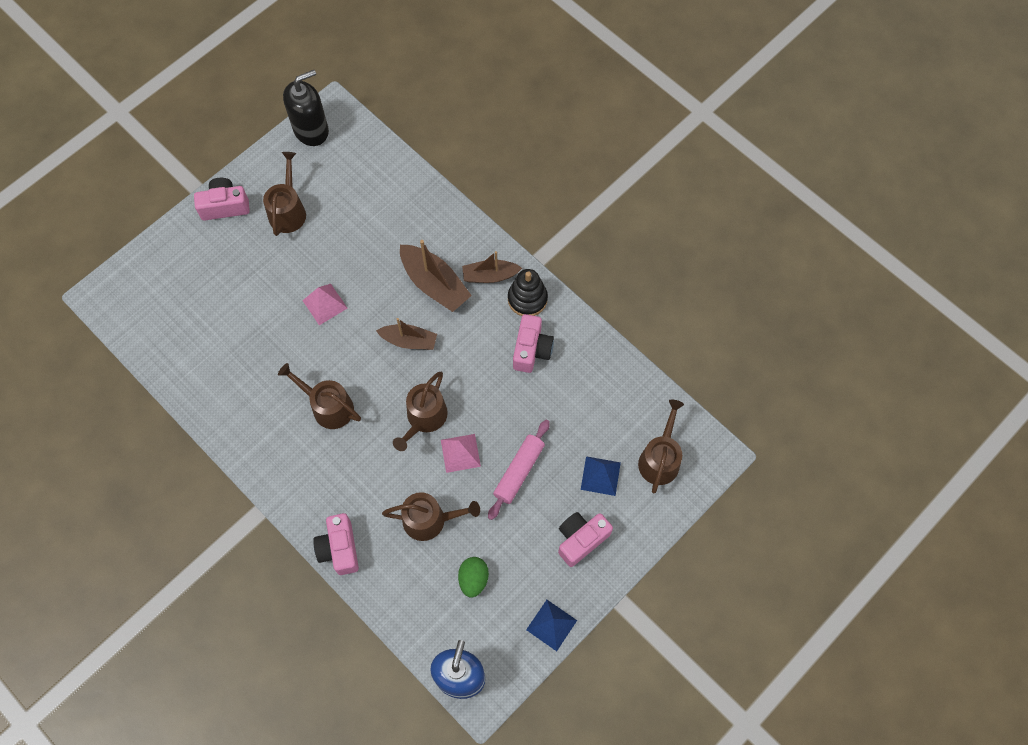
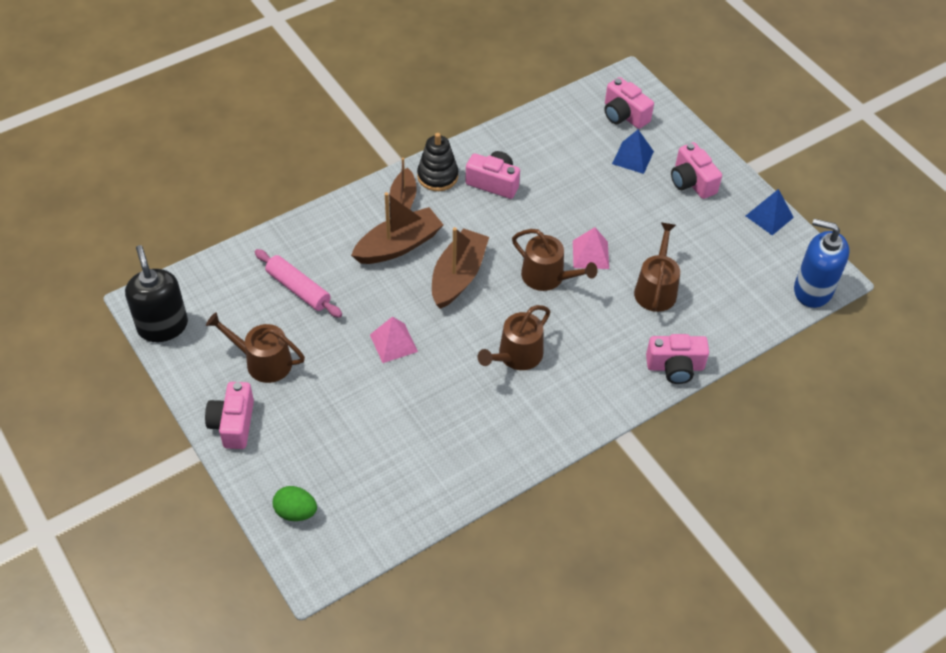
camera: 80 degrees left, 15 degrees down
brown boat [376,318,437,350] -> brown boat [432,227,489,309], size x1.53
green egg [458,557,489,598] -> green egg moved to [273,486,317,521]
pink rolling pin [488,420,550,520] -> pink rolling pin moved to [255,249,342,318]
brown watering can [638,399,684,493] -> pink camera [604,77,654,129]

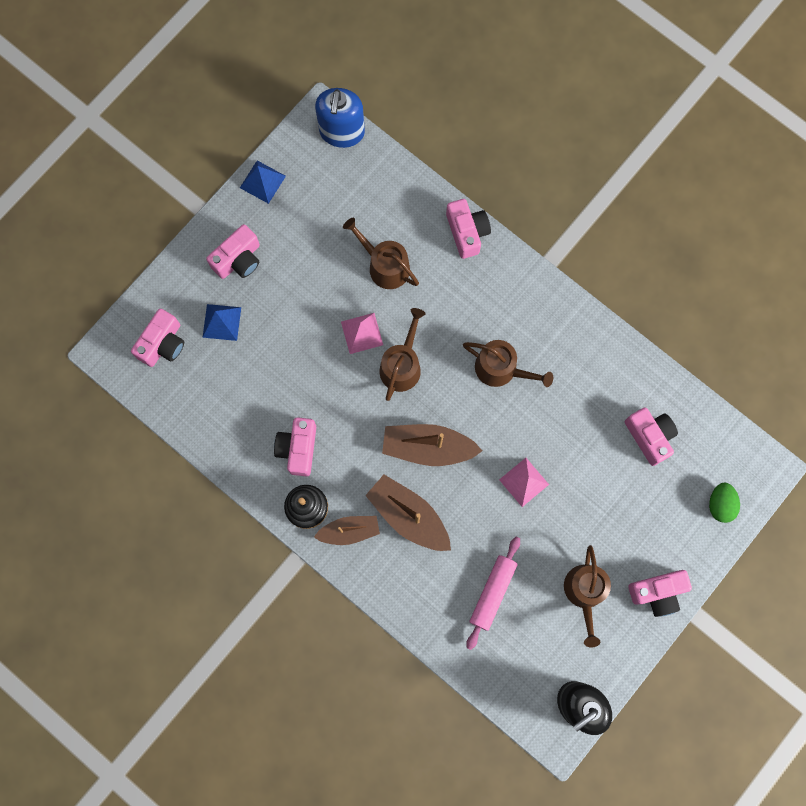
camera: 105 degrees left, 25 degrees up
brown watering can [634,222,680,312] -> brown watering can turned 45 degrees clockwise [343,218,419,289]
none -> pink camera [625,408,678,466]

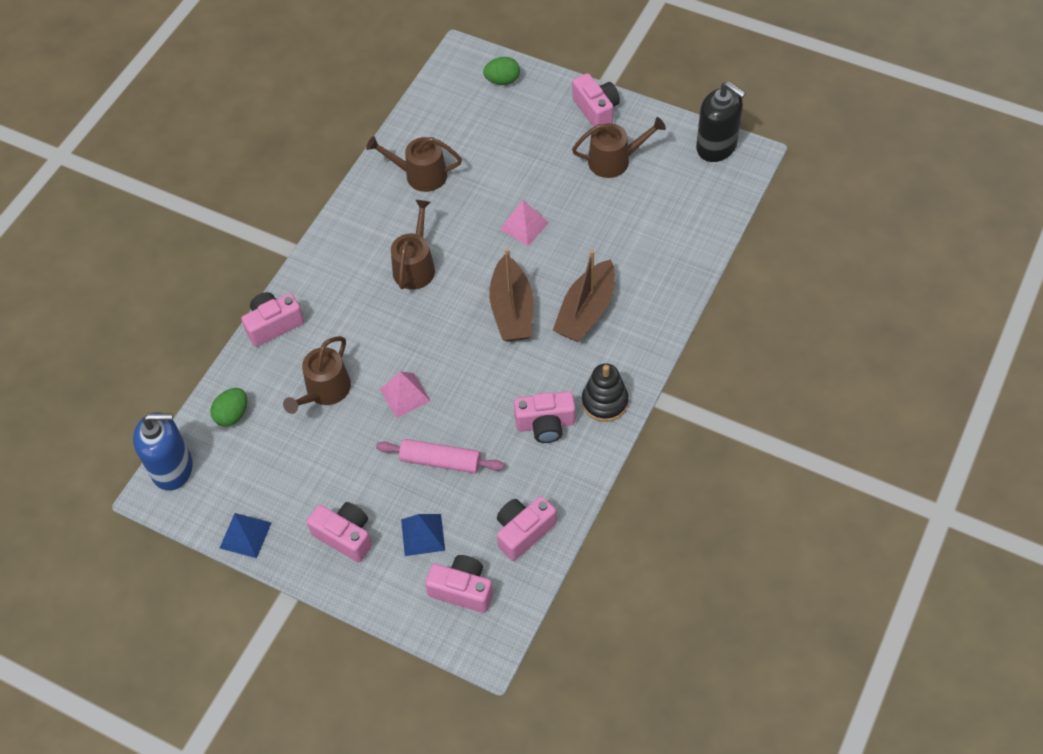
camera: 100 degrees left, 20 degrees down
brown boat [314,516,380,545] -> none
brown watering can [380,308,426,401] -> brown watering can moved to [366,136,462,192]
pink rolling pin [467,537,520,650] -> pink rolling pin moved to [376,439,504,473]
pink camera [625,408,678,466] -> pink camera moved to [497,496,557,561]
none -> green egg [210,388,247,427]

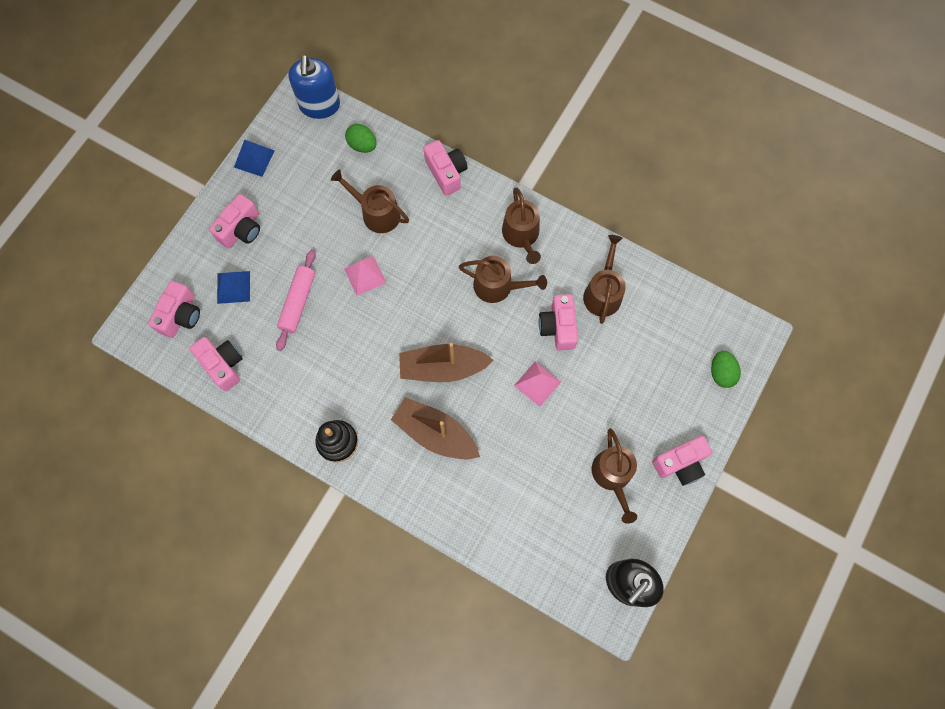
camera: 90 degrees right, 15 degrees up
pink camera [514,391,575,443] -> pink camera moved to [539,294,578,351]
none -> brown watering can [502,187,541,264]

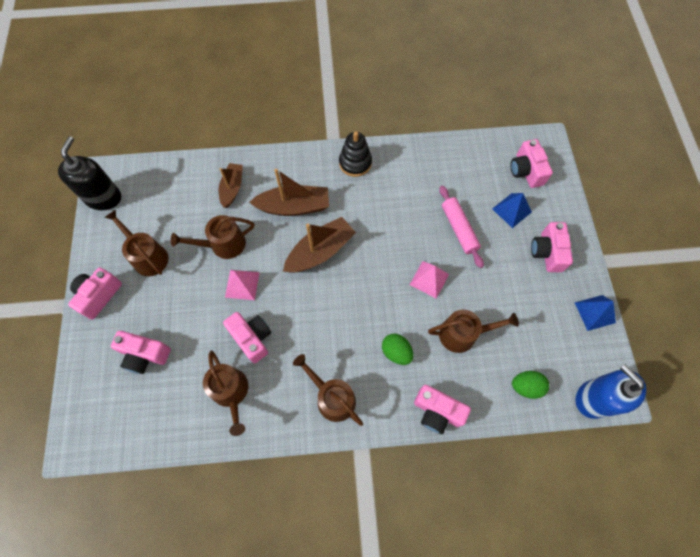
camera: 145 degrees right, 5 degrees down
pink camera [190,337,243,391] -> pink camera moved to [111,331,171,374]
brown watering can [459,256,547,303] -> brown watering can moved to [171,215,254,259]
green egg [711,351,741,388] -> green egg moved to [382,334,413,365]
none -> brown boat [219,163,243,208]

